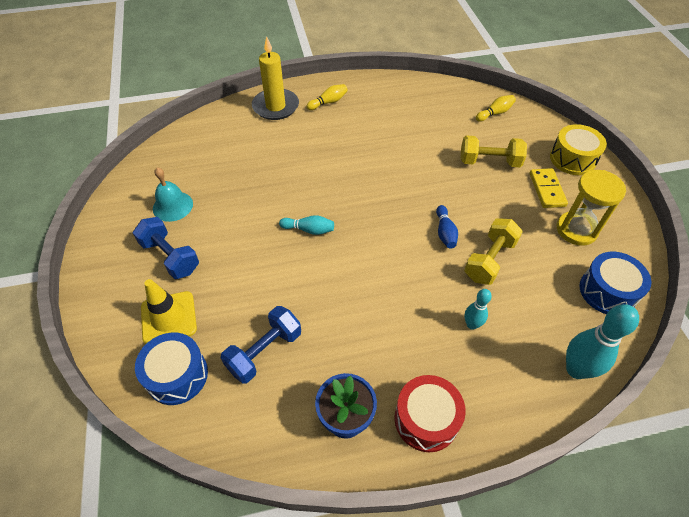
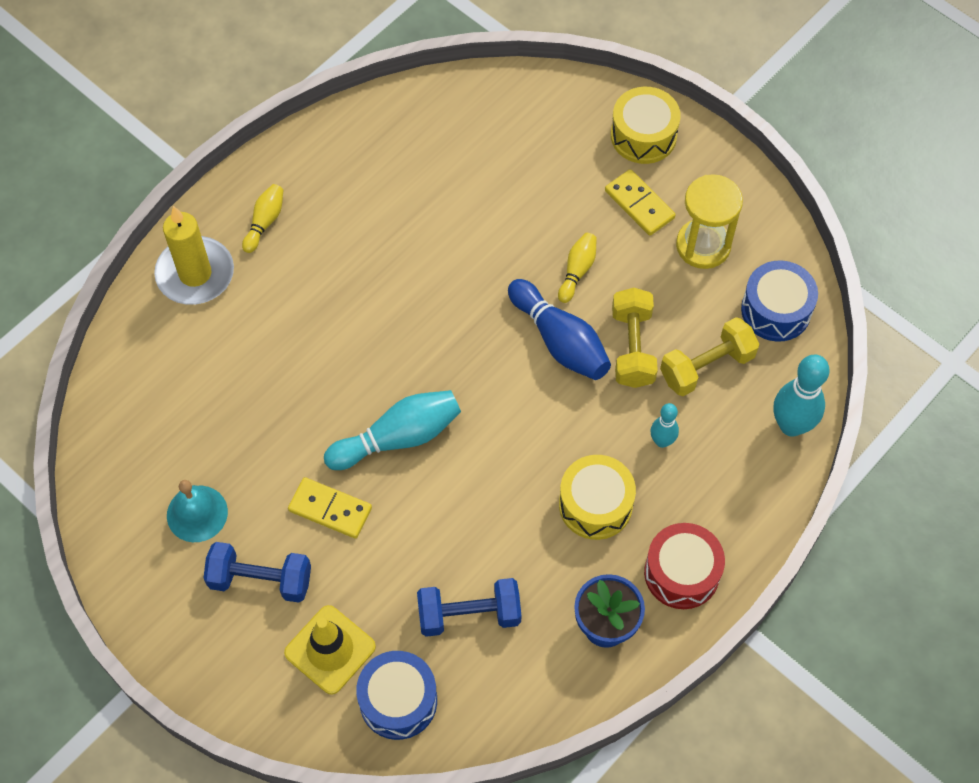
camera: 35 degrees left, 10 degrees up
blue dumbbell [221,306,301,384] -> blue dumbbell turned 75 degrees clockwise [417,578,521,637]
turquoise bowling pin [279,215,334,235] -> turquoise bowling pin [324,390,461,470], size x1.78
blue bowling pin [436,205,458,249] -> blue bowling pin [508,279,611,380], size x1.78
yellow dumbbell [461,135,527,167] -> yellow dumbbell moved to [660,317,759,396]
yellow bowling pin [476,95,516,122] -> yellow bowling pin moved to [558,233,597,303]
none -> yellow domino [288,477,372,539]
none -> yellow drum [559,455,636,540]

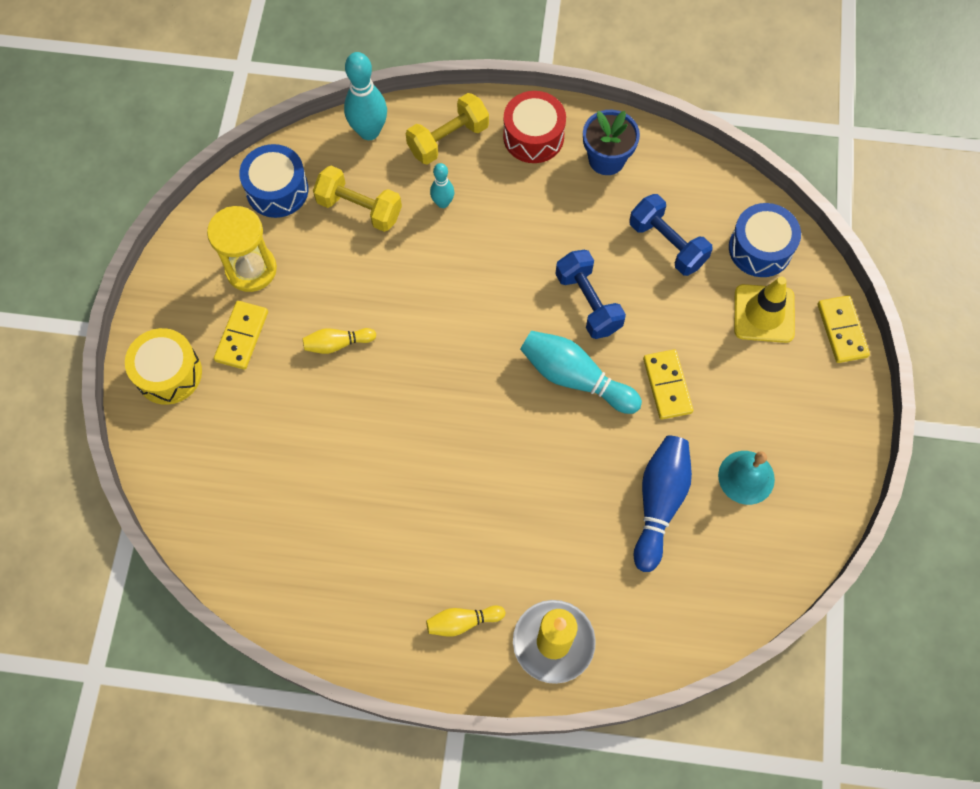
camera: 125 degrees left, 5 degrees up
blue dumbbell [203,542,311,603] -> blue dumbbell moved to [555,250,626,339]
blue bowling pin [508,279,611,380] -> blue bowling pin moved to [634,435,692,572]
yellow drum [559,455,636,540] -> none
yellow dumbbell [612,288,658,388] -> yellow dumbbell moved to [406,93,489,165]
none -> yellow domino [818,295,870,363]

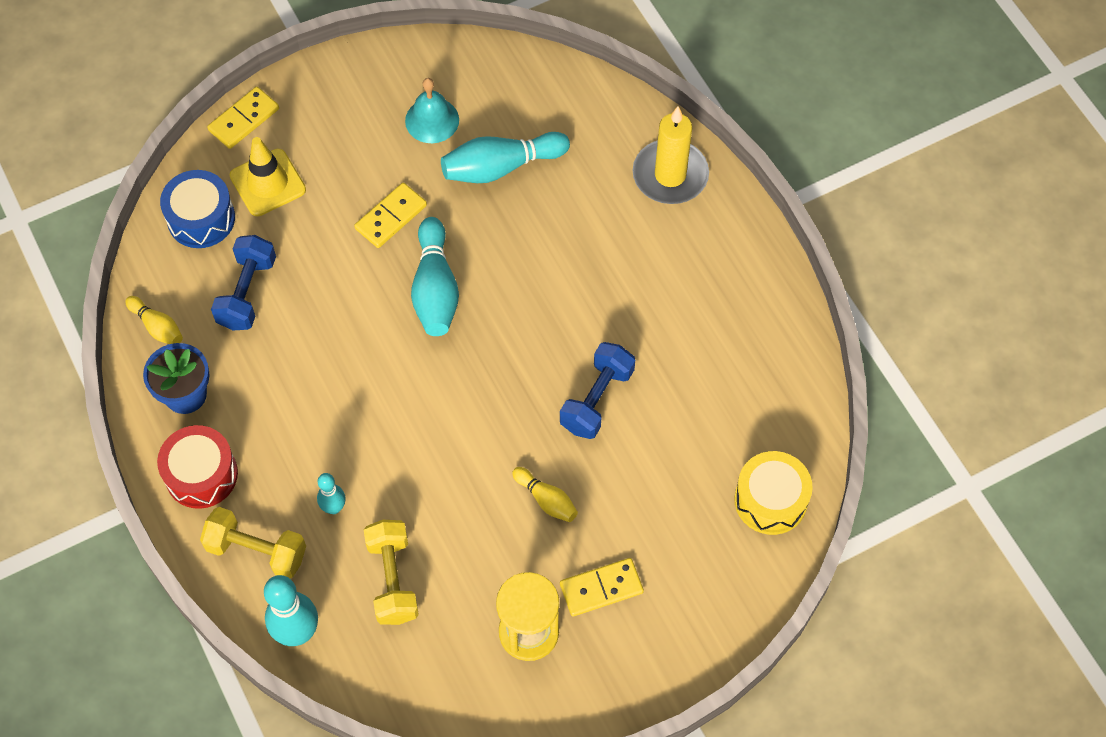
camera: 125 degrees left, 5 degrees down
yellow drum [125,328,202,405] -> yellow drum moved to [734,451,813,535]
blue drum [239,144,309,218] -> none
yellow bowling pin [426,605,505,637] -> yellow bowling pin moved to [125,296,183,344]
blue dumbbell [555,250,626,339] -> blue dumbbell moved to [560,342,635,439]
blue bowling pin [634,435,692,572] -> turquoise bowling pin [441,132,570,183]

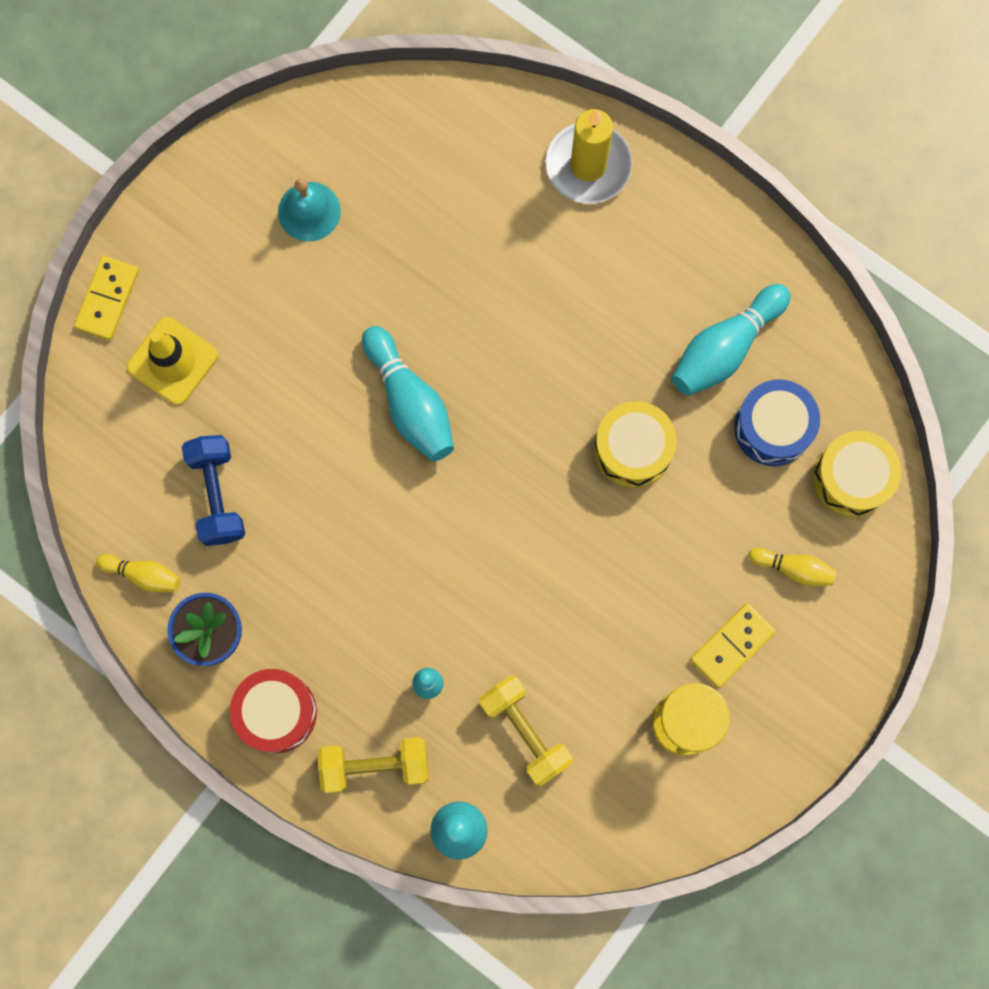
camera: 25 degrees left, 15 degrees up
blue drum [160,170,235,248] -> blue drum moved to [734,379,820,466]
yellow domino [354,183,427,248] -> none
turquoise bowling pin [441,132,570,183] -> turquoise bowling pin moved to [672,284,791,396]
yellow bowling pin [512,467,578,522] -> yellow bowling pin moved to [749,548,837,586]
blue dumbbell [560,342,635,439] -> yellow drum [594,401,677,488]

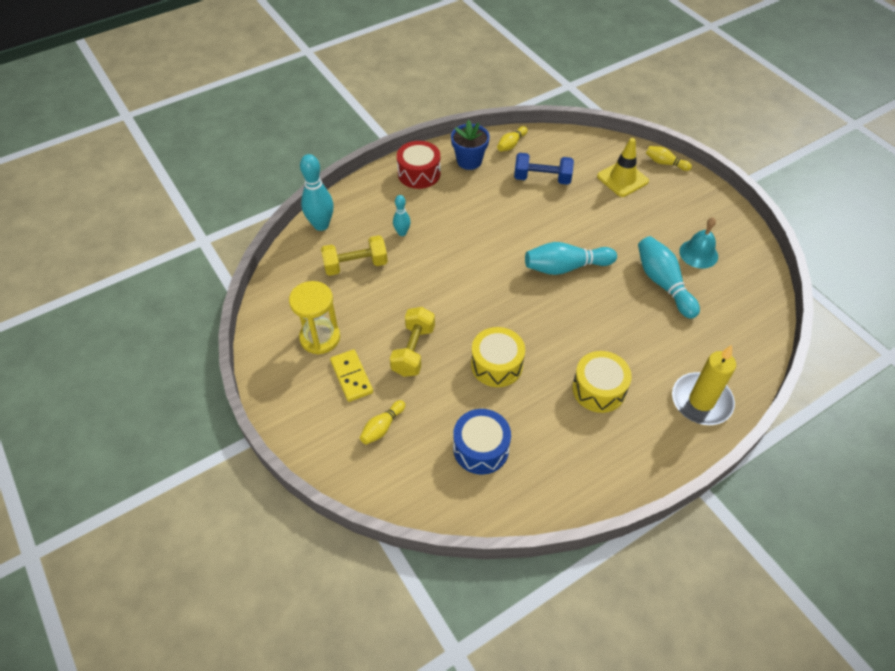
camera: 110 degrees right, 25 degrees down
yellow domino [74,256,139,340] -> yellow bowling pin [646,146,692,171]
yellow dumbbell [318,737,429,793] -> yellow dumbbell moved to [390,307,435,377]
turquoise bowling pin [672,284,791,396] -> turquoise bowling pin moved to [638,236,700,319]
yellow drum [813,431,901,517] -> yellow drum moved to [572,351,632,413]

